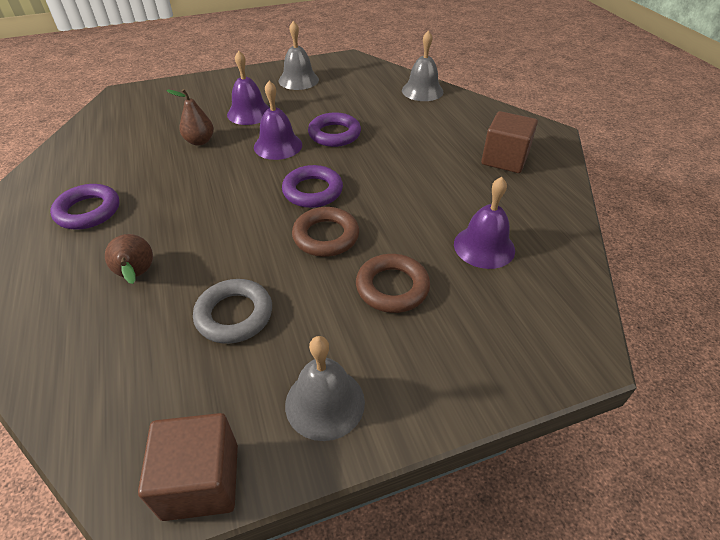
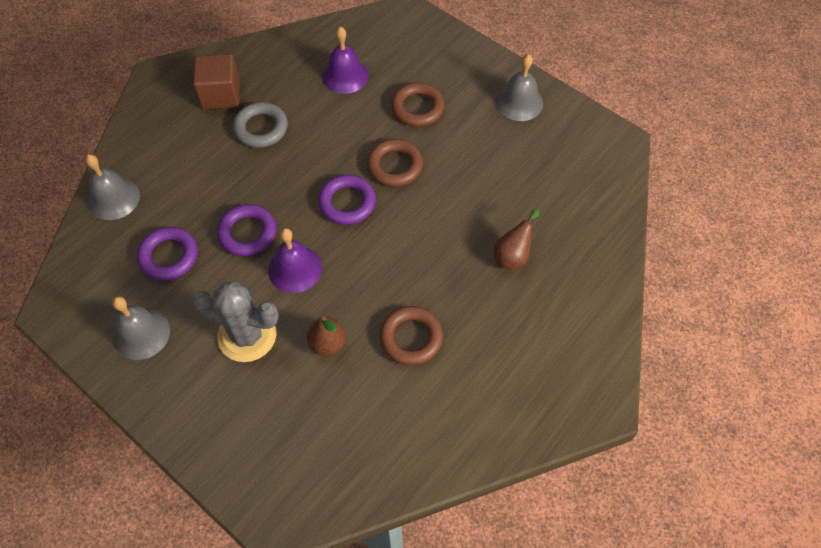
camera: 120 degrees left, 15 degrees up
purple ring [50,184,119,229] -> purple ring moved to [137,227,198,281]
brown cube [138,413,238,521] -> none
grey ring [193,279,272,344] -> grey ring moved to [233,102,288,148]
purple bell [227,50,270,125] -> grey cactus [191,281,279,362]
none -> brown ring [379,306,443,365]

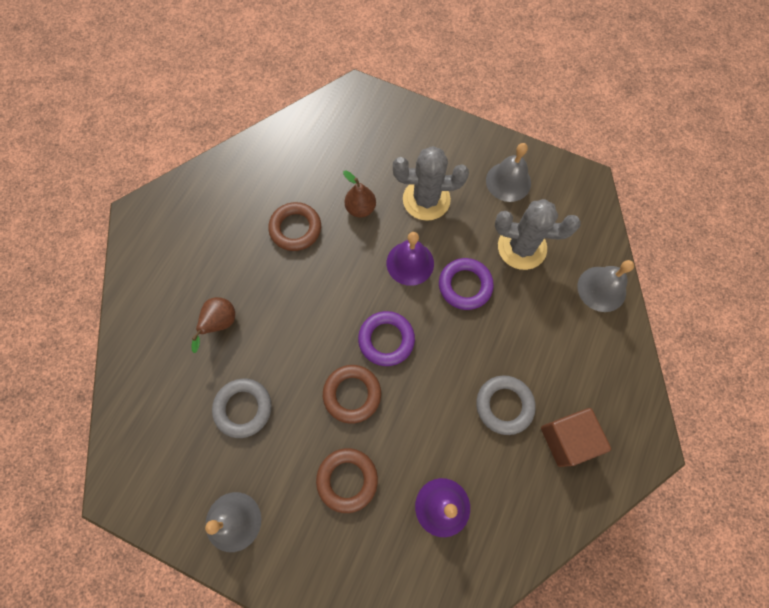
camera: 165 degrees right, 10 degrees up
purple ring [137,227,198,281] -> grey cactus [495,199,581,270]
none -> grey ring [212,379,272,438]

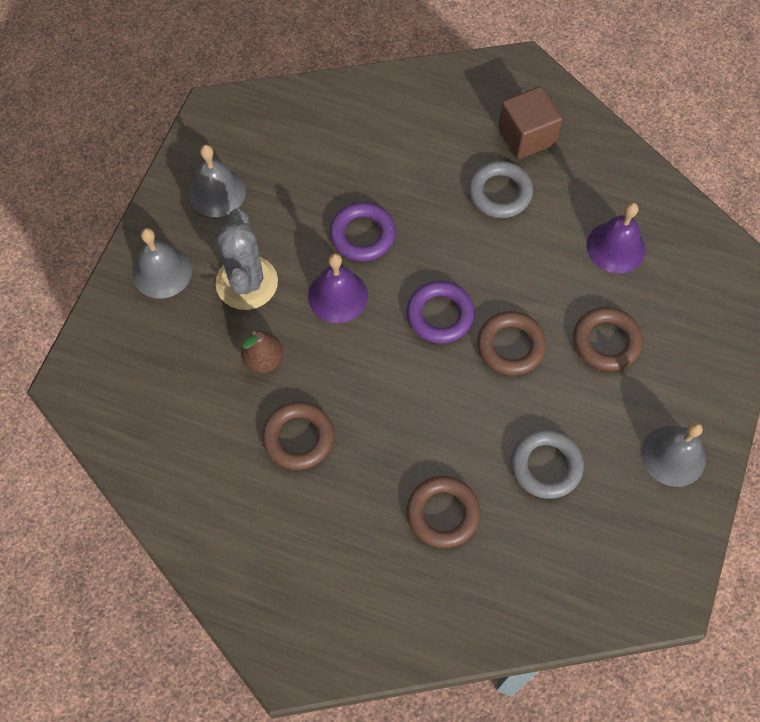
camera: 95 degrees left, 5 degrees down
brown pear [191,297,235,353] -> brown ring [407,476,481,548]
grey cactus [495,199,581,270] -> none
grey bell [577,260,634,312] -> grey bell moved to [132,228,192,299]

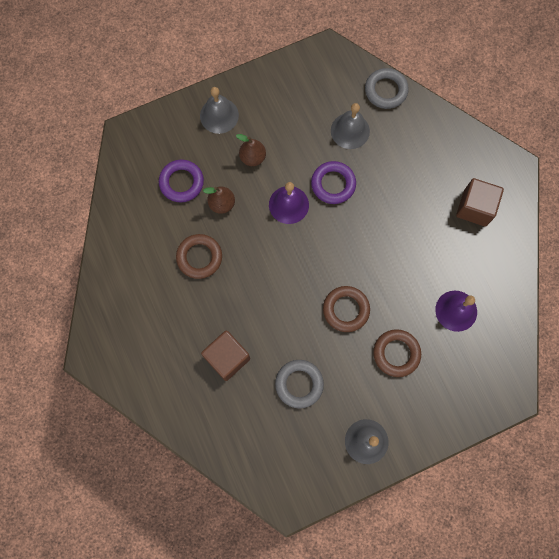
camera: 45 degrees right, 10 degrees up
grey bell [188,145,246,217] -> grey bell moved to [331,103,370,149]
grey cactus [215,208,278,310] -> brown pear [236,134,266,166]
purple ring [406,281,475,344] -> purple ring moved to [159,160,204,202]
brown ring [407,476,481,548] -> brown cube [201,330,250,381]
grey ring [468,161,533,218] -> grey ring moved to [365,68,409,109]

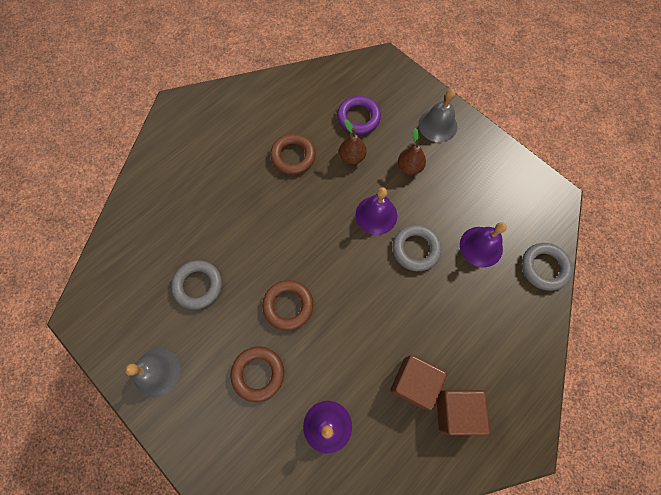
camera: 70 degrees right, 5 degrees down
brown cube [201,330,250,381] -> brown cube moved to [390,355,447,410]
purple ring [311,161,356,204] -> grey ring [392,225,441,271]
grey bell [331,103,370,149] -> purple bell [460,222,507,267]

